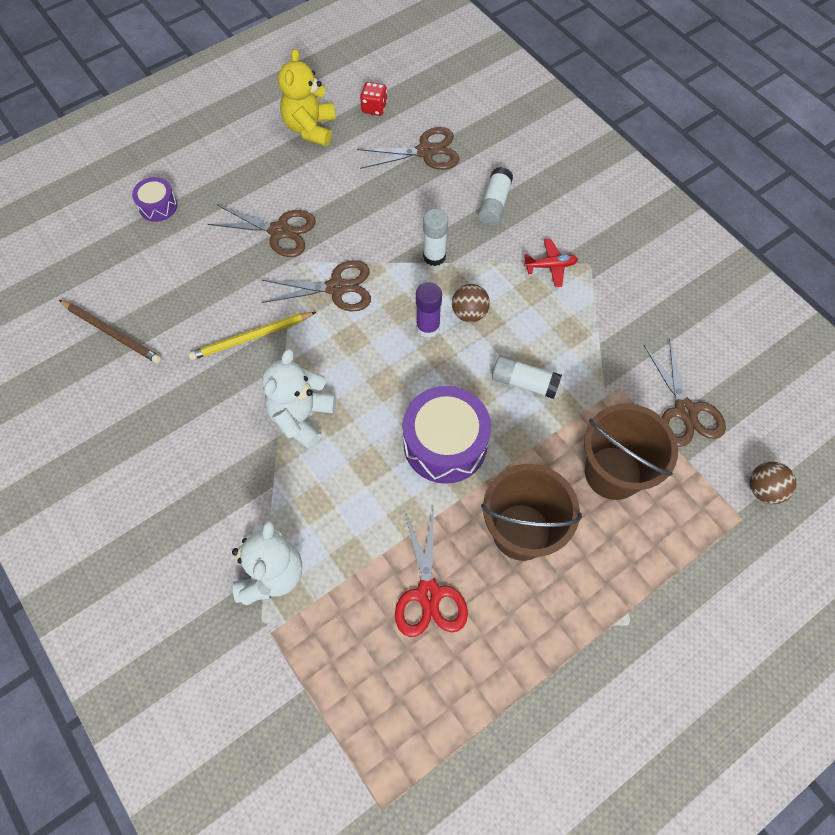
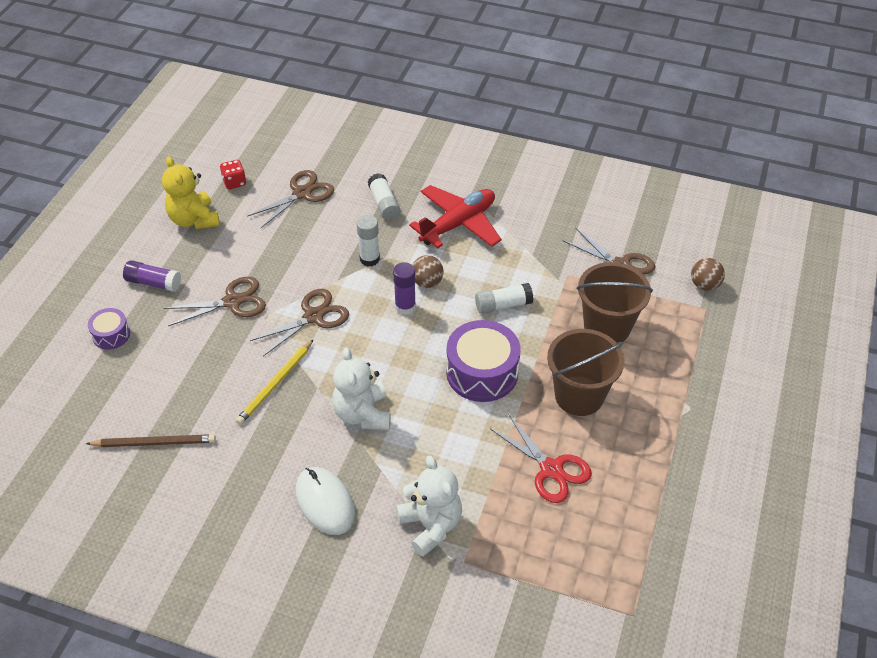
camera: 35 degrees left, 15 degrees down
red plane [524,239,578,287] -> red plane [409,185,502,248], size x2.13
none -> purple glue stick [123,260,181,292]
none -> white mouse [296,467,355,535]

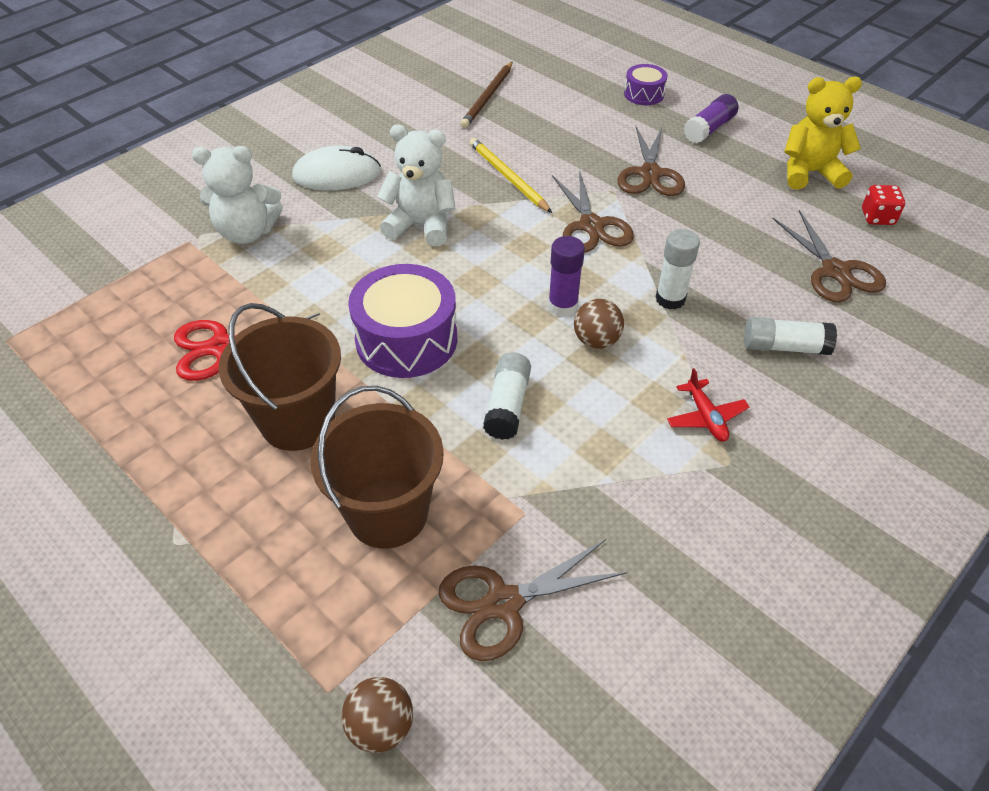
camera: 115 degrees right, 0 degrees up
red plane [409,185,502,248] -> red plane [667,368,749,442], size x0.47

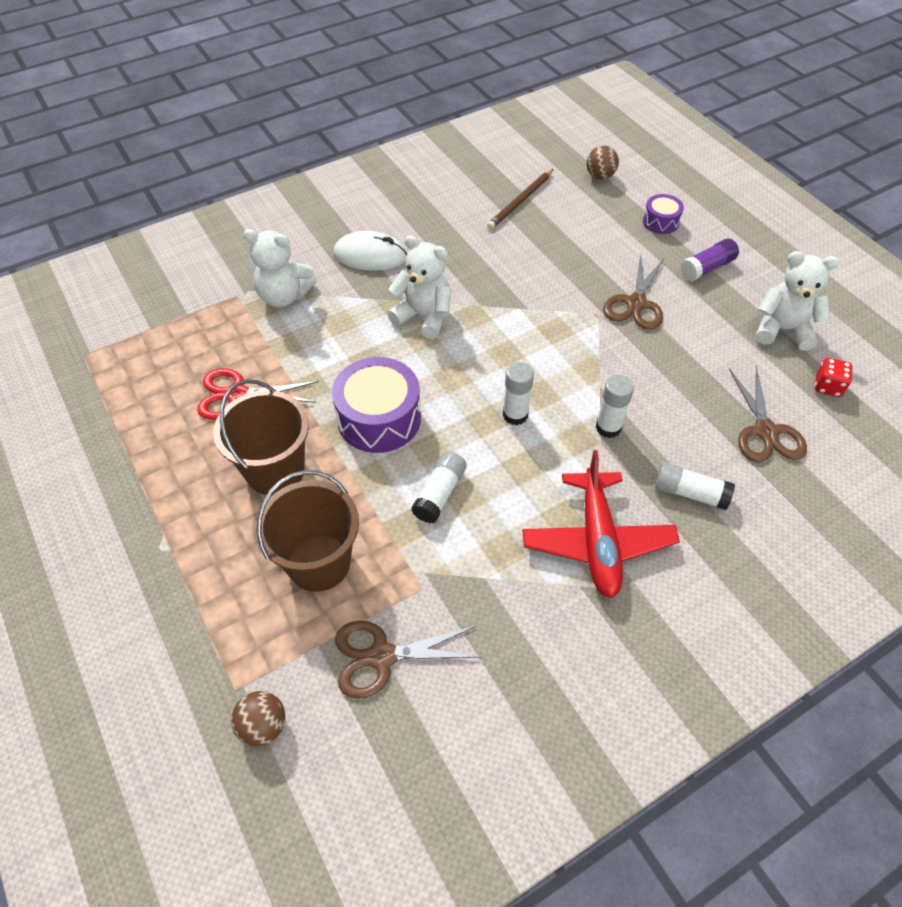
camera: 15 degrees right, 5 degrees up
yellow pencil [469,138,552,213] -> none
purple glue stick [548,236,585,317] -> white glue stick [503,362,534,425]
brown scissors [552,170,634,253] -> none
brown ball [574,299,624,349] -> brown ball moved to [586,146,619,179]
red plane [667,368,749,442] -> red plane [522,450,680,598], size x2.13
yellow teddy bear [784,77,862,190] -> white teddy bear [756,251,839,351]

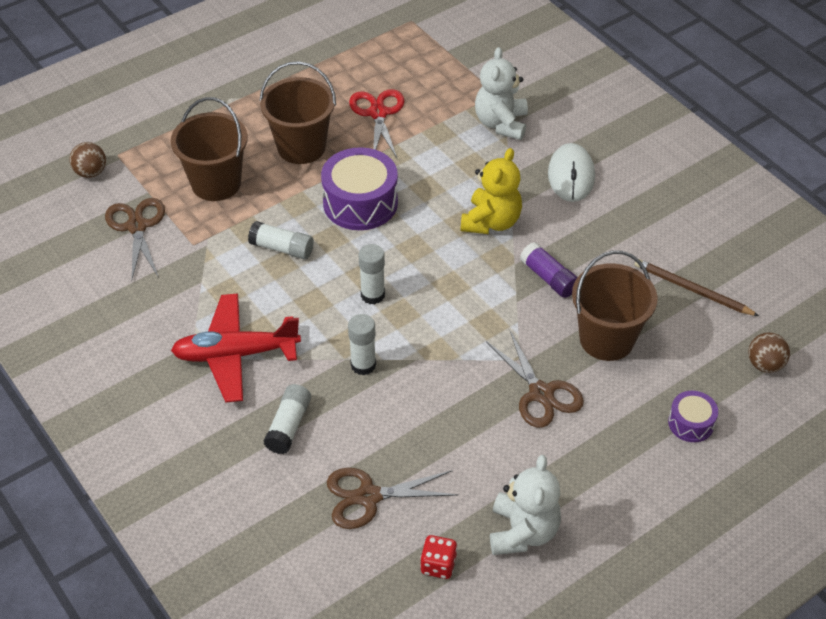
camera: 85 degrees right, 5 degrees down
white teddy bear [388,235,451,339] -> yellow teddy bear [461,148,522,234]
brown scissors [603,254,665,330] -> brown scissors turned 135 degrees counterclockwise [486,331,584,428]
purple glue stick [681,238,739,281] -> purple glue stick moved to [520,242,578,298]
none -> brown bucket [572,250,658,361]

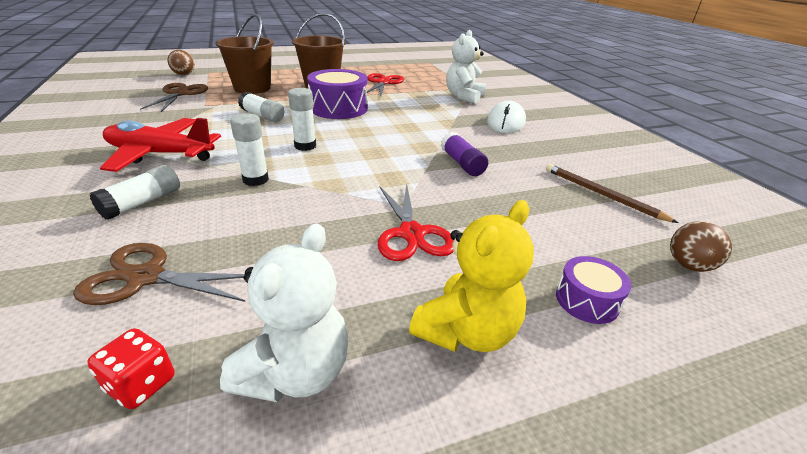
camera: 15 degrees right, 15 degrees down
yellow teddy bear [461,148,522,234] -> yellow teddy bear moved to [409,200,534,352]
brown scissors [486,331,584,428] -> red scissors [378,184,454,261]
brown bucket [572,250,658,361] -> none

